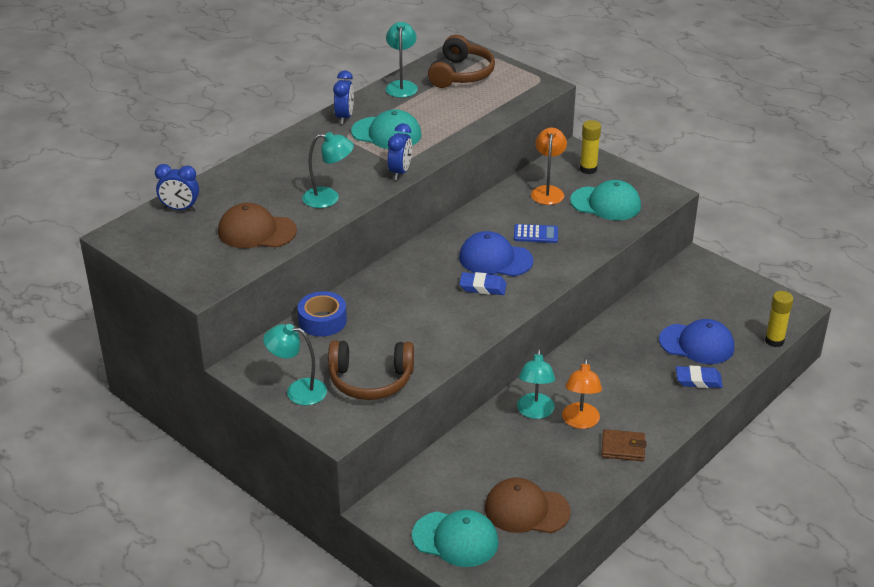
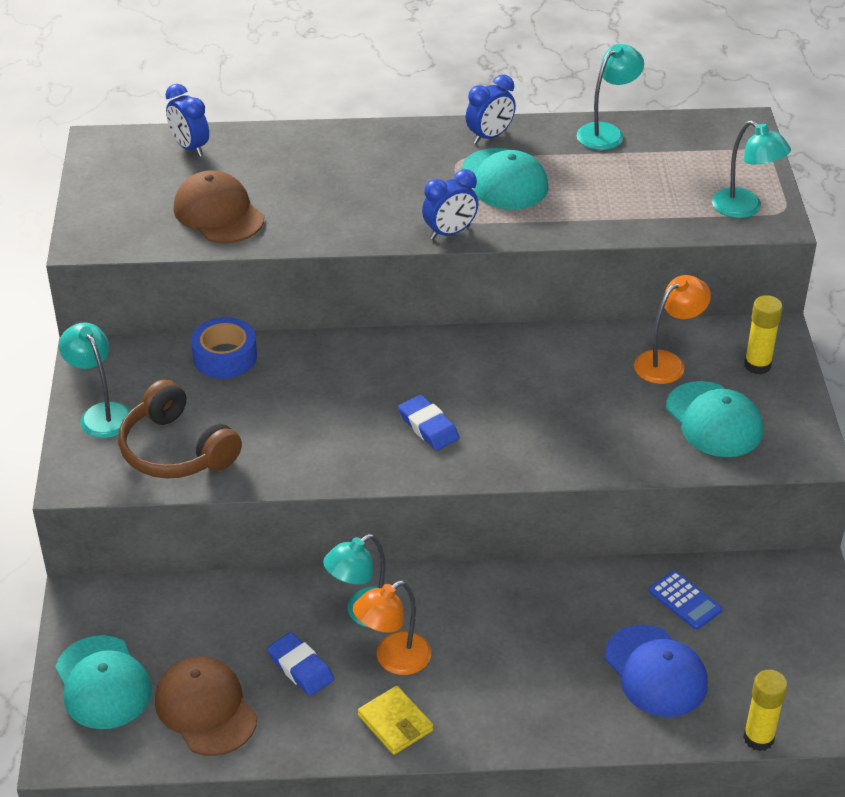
camera: 45 degrees right, 5 degrees up
turquoise lamp [302,132,354,208] -> turquoise lamp moved to [712,120,791,218]
brown headphones [428,35,495,88] -> none
blue cap [459,231,534,276] -> none
blue calculator [514,224,558,243] -> blue calculator moved to [649,570,722,630]
brown wallet [601,429,647,461] -> yellow wallet [358,686,433,755]
blue eraser [676,366,723,388] -> blue eraser moved to [267,632,334,696]

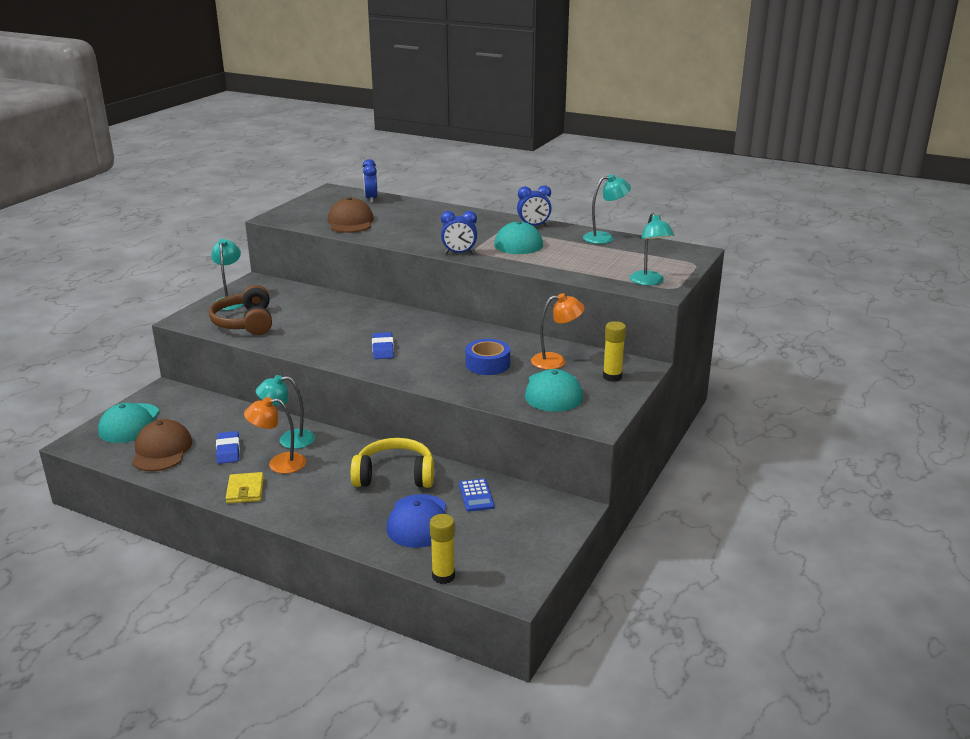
camera: 30 degrees right, 15 degrees down
blue tape [191,317,257,379] -> blue tape moved to [465,339,510,375]
none -> yellow headphones [351,438,434,488]

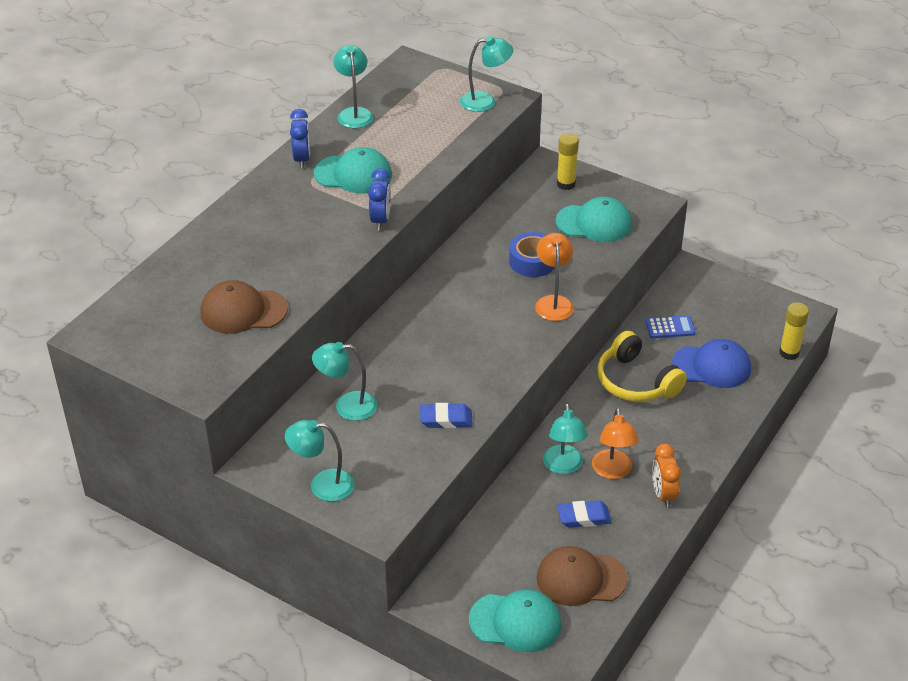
camera: 85 degrees left, 15 degrees up
brown headphones [209,285,272,335] -> none
yellow wallet [226,472,264,503] -> orange clock [652,444,681,508]
yellow headphones [351,438,434,488] -> yellow headphones turned 45 degrees counterclockwise [597,331,687,402]
blue clock [363,159,378,203] -> none
blue eraser [372,332,394,359] -> blue eraser moved to [420,403,473,428]
orange lamp [531,293,585,370] -> orange lamp moved to [535,233,574,321]
none -> turquoise lamp [312,342,377,421]

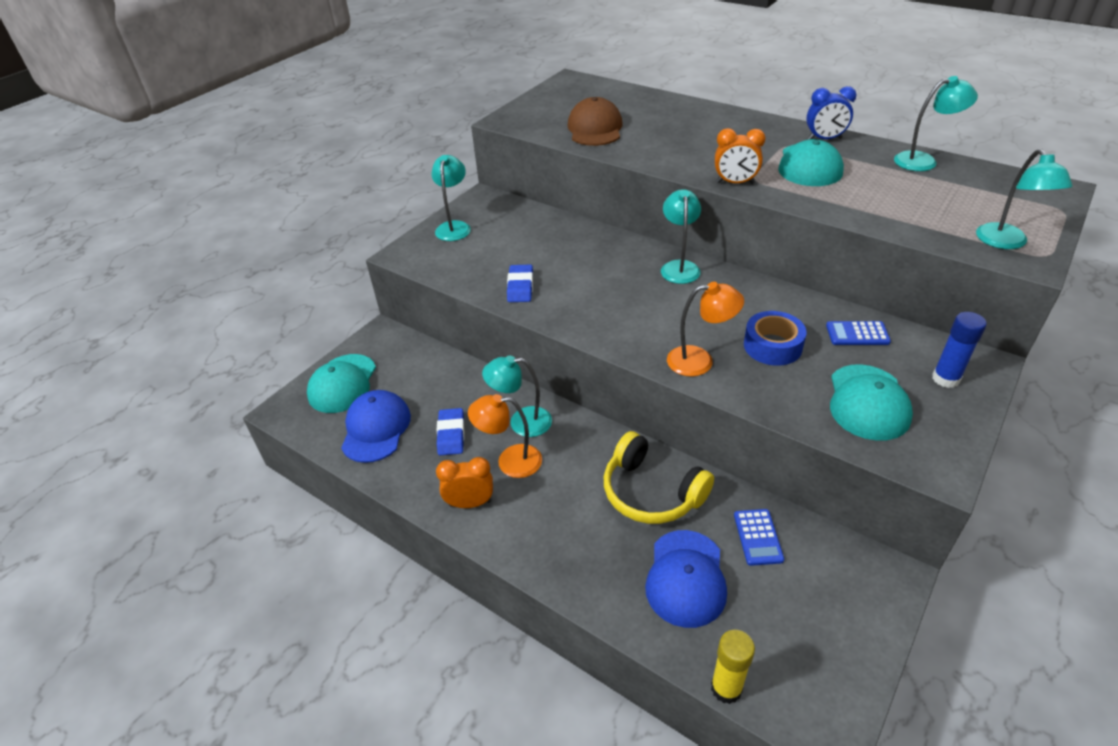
camera: 95 degrees right, 0 degrees up
turquoise lamp [312,342,377,421] -> turquoise lamp moved to [661,189,701,284]
blue clock [368,168,391,230] -> orange clock [715,128,766,184]
brown cap [536,546,627,606] -> blue cap [341,390,411,463]
yellow glue stick [557,133,579,190] -> blue glue stick [932,312,987,388]
yellow headphones [597,331,687,402] -> yellow headphones turned 105 degrees counterclockwise [604,431,714,524]
none -> blue calculator [826,321,891,345]

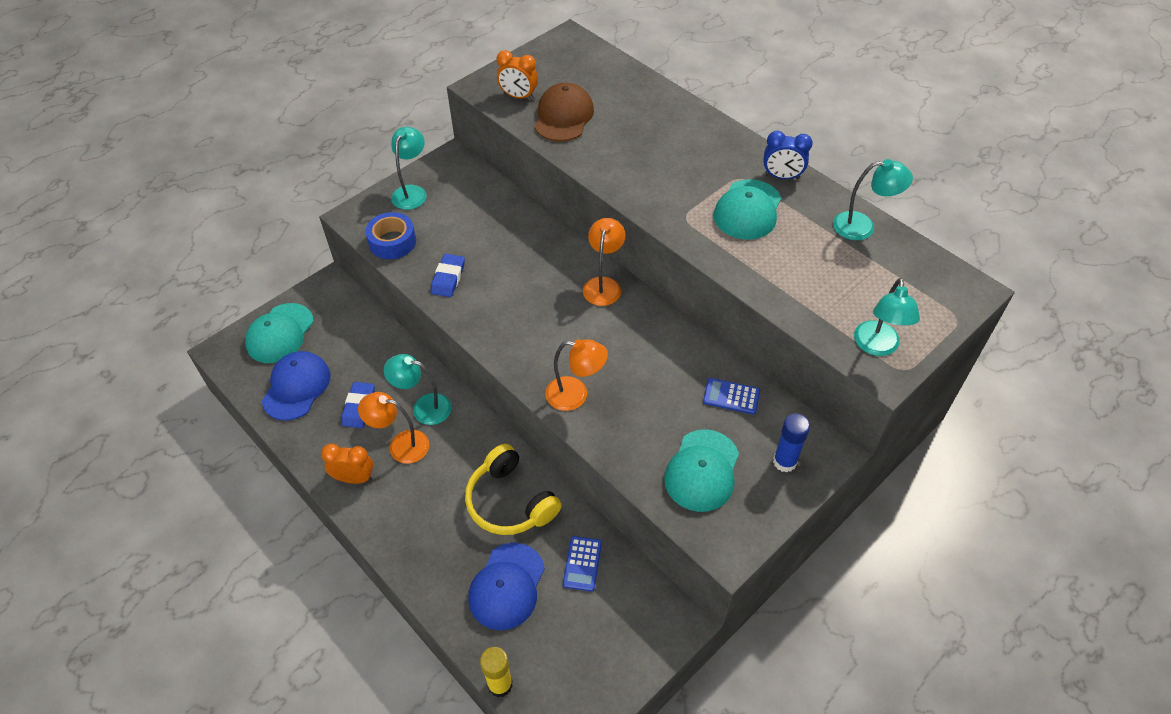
camera: 10 degrees right, 10 degrees up
turquoise lamp [661,189,701,284] -> orange lamp [583,218,625,306]
orange clock [715,128,766,184] -> orange clock moved to [497,50,538,100]
blue tape [744,311,806,366] -> blue tape moved to [365,212,416,259]

